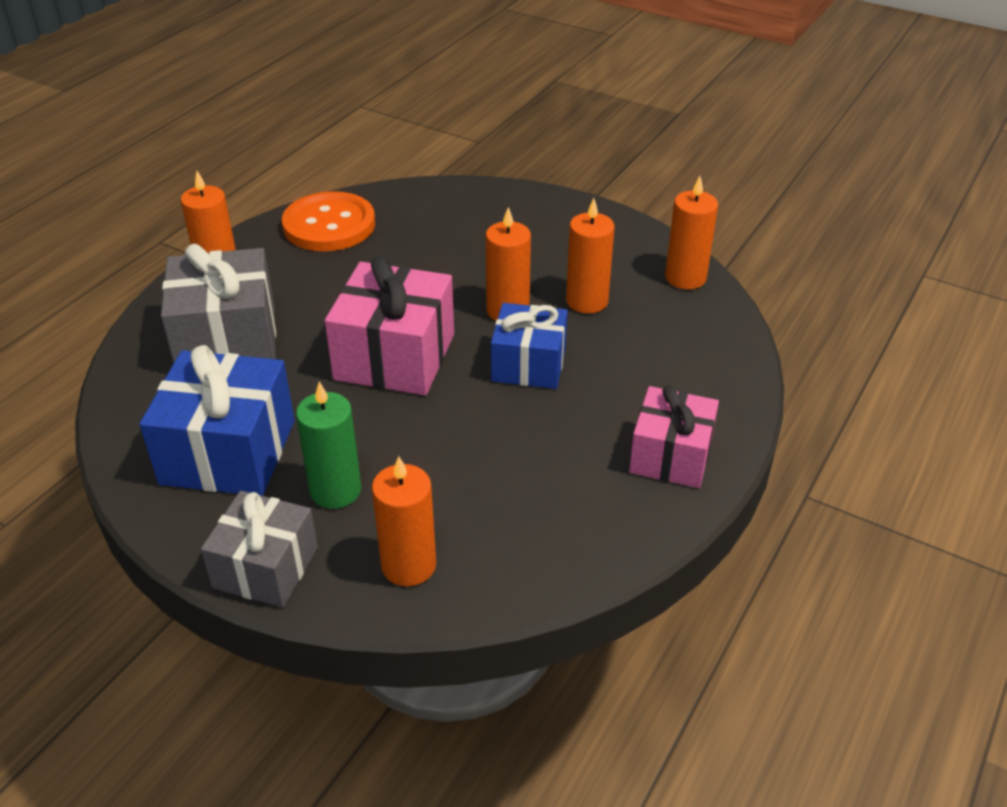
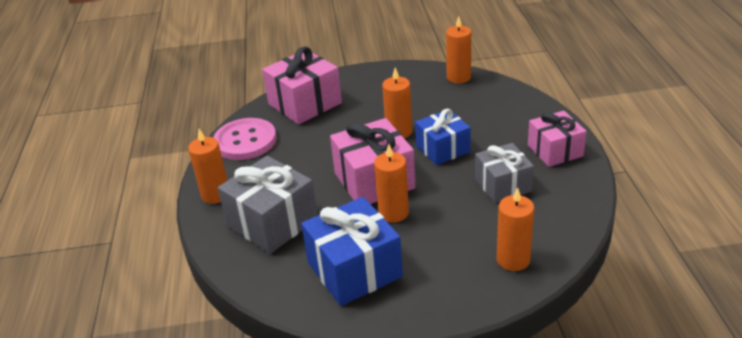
camera: 35 degrees left, 5 degrees down
grey gift [201,491,318,608] -> grey gift moved to [475,143,534,203]
orange button [282,191,375,251] -> pink button [213,118,276,160]
green candle [296,381,362,509] -> none
orange candle [566,198,614,314] -> orange candle moved to [374,144,409,223]
none -> pink gift [262,46,342,124]

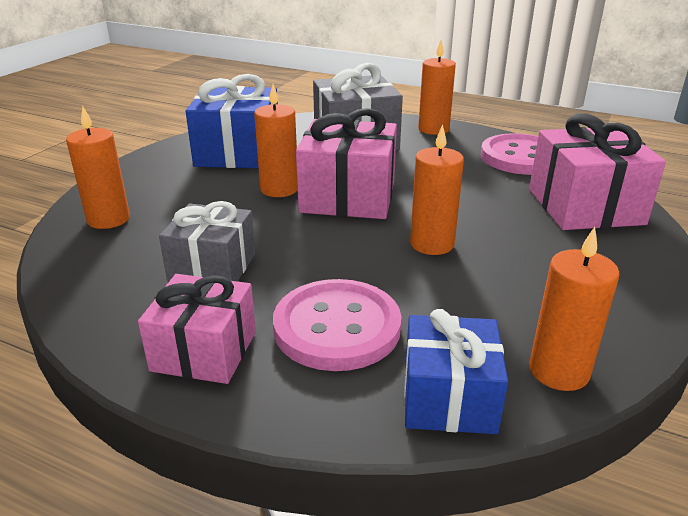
camera: 120 degrees right, 5 degrees down
blue gift [415,109,471,165] -> blue gift moved to [404,309,508,434]
none -> pink button [273,279,402,371]

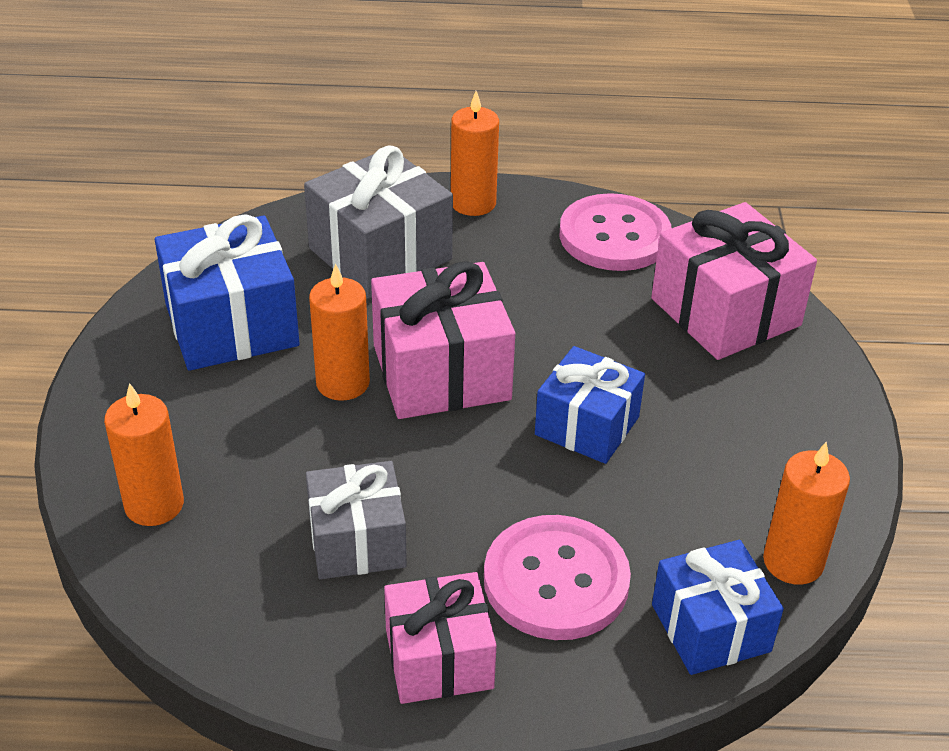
camera: 25 degrees left, 10 degrees up
orange candle [410,125,464,255] -> blue gift [535,346,645,464]

